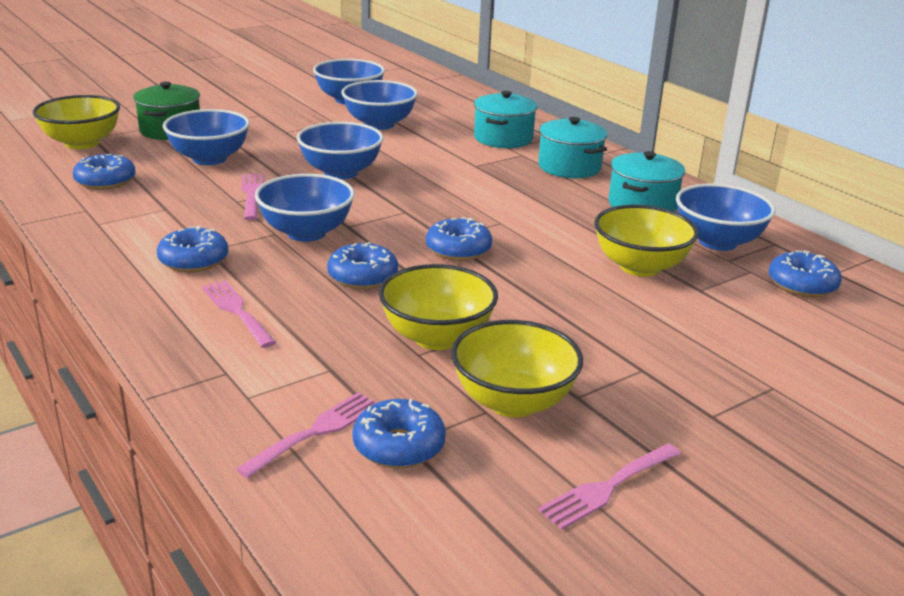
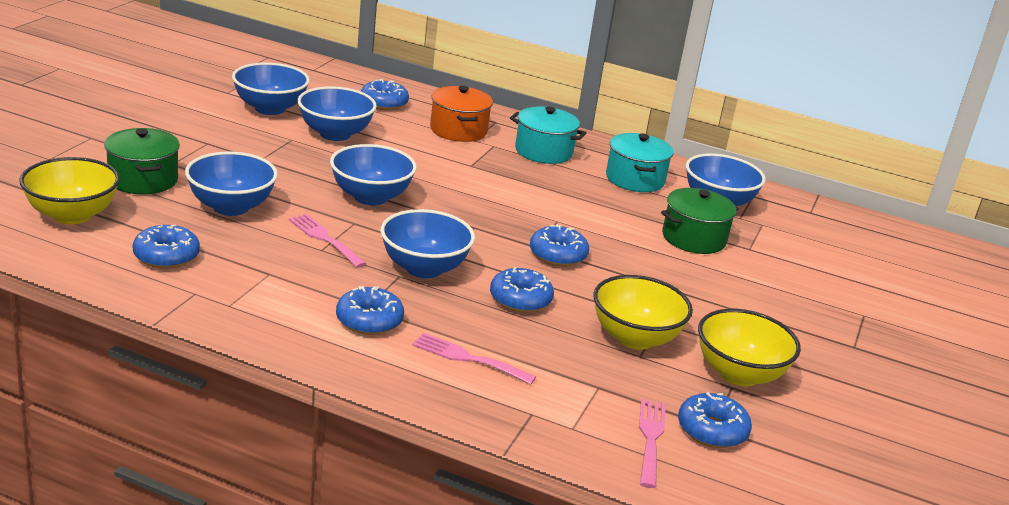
camera: 35 degrees left, 0 degrees up
turquoise pot [474,91,538,148] -> orange pot [430,86,493,142]
pink fork [538,444,681,530] -> none
yellow bowl [594,205,699,277] -> green pot [661,188,739,254]
blue donut [769,250,842,297] -> blue donut moved to [361,79,409,110]

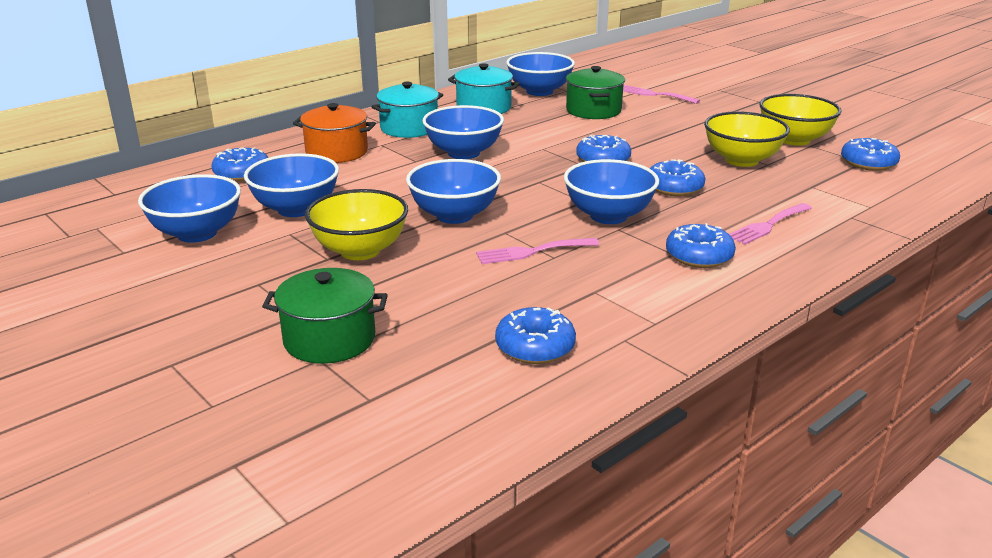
camera: 60 degrees left, 0 degrees up
yellow bowl [19,157,120,224] -> yellow bowl moved to [305,189,408,260]
blue bowl [185,152,278,216] -> blue bowl moved to [422,105,504,159]
pink fork [639,399,666,488] -> pink fork moved to [623,85,700,104]

